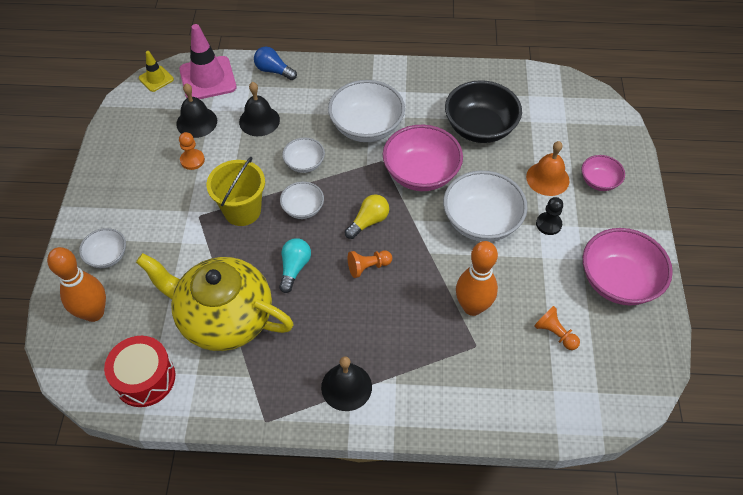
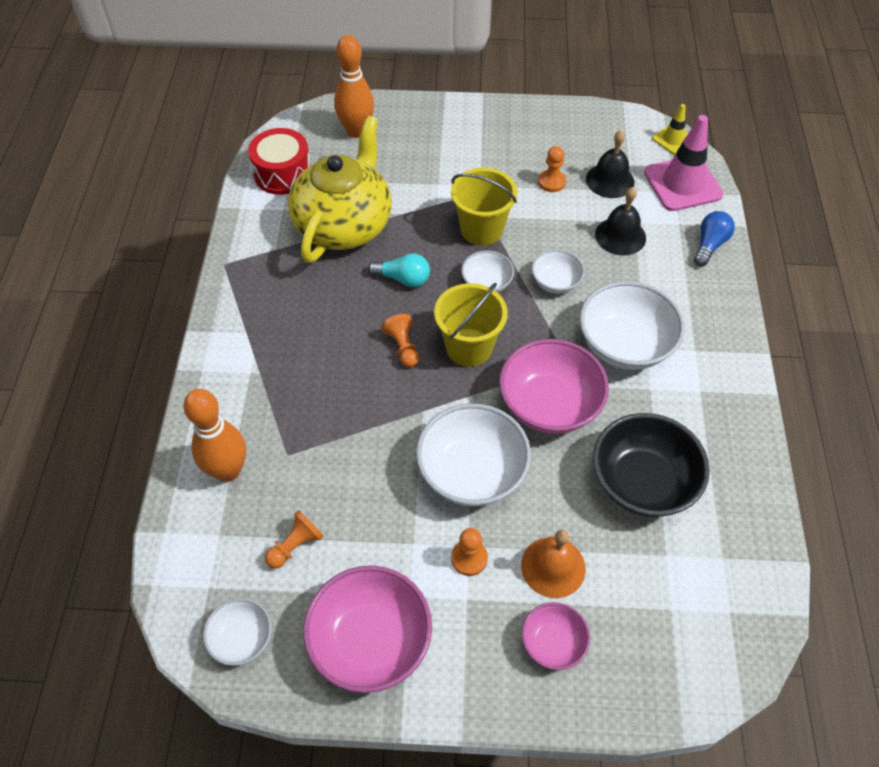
camera: 90 degrees right, 0 degrees up
white bowl [79,228,126,268] -> white bowl moved to [203,598,272,666]
black bell [321,356,372,411] -> none
yellow light bulb [345,194,389,239] -> yellow bucket [434,283,508,367]
orange bowling pin [456,241,498,316] -> orange bowling pin moved to [183,389,246,482]
black pawn [536,197,563,235] -> orange pawn [451,528,488,576]

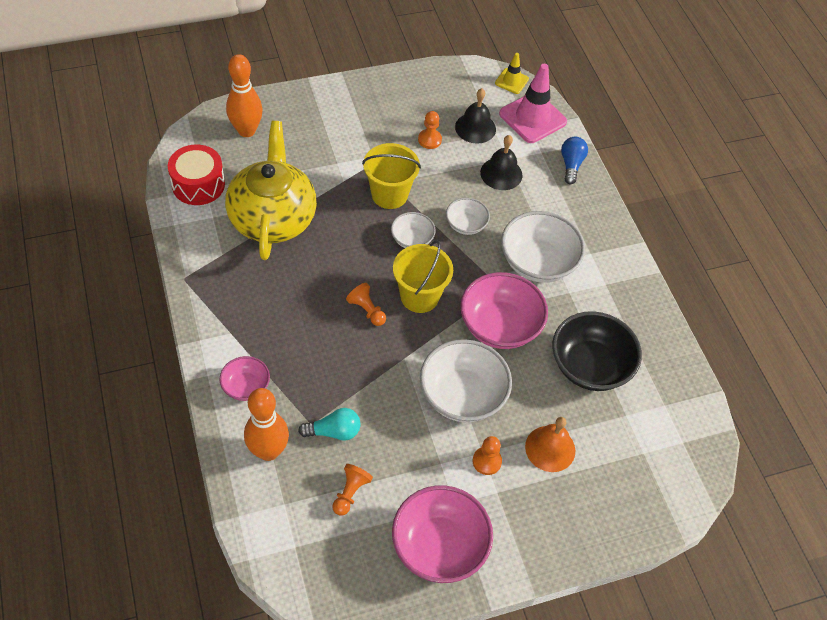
camera: 25 degrees left, 0 degrees up
white bowl [203,598,272,666] -> none
turquoise light bulb [368,253,430,287] -> turquoise light bulb moved to [298,408,361,441]
pink bowl [522,602,590,670] -> pink bowl moved to [220,356,270,401]

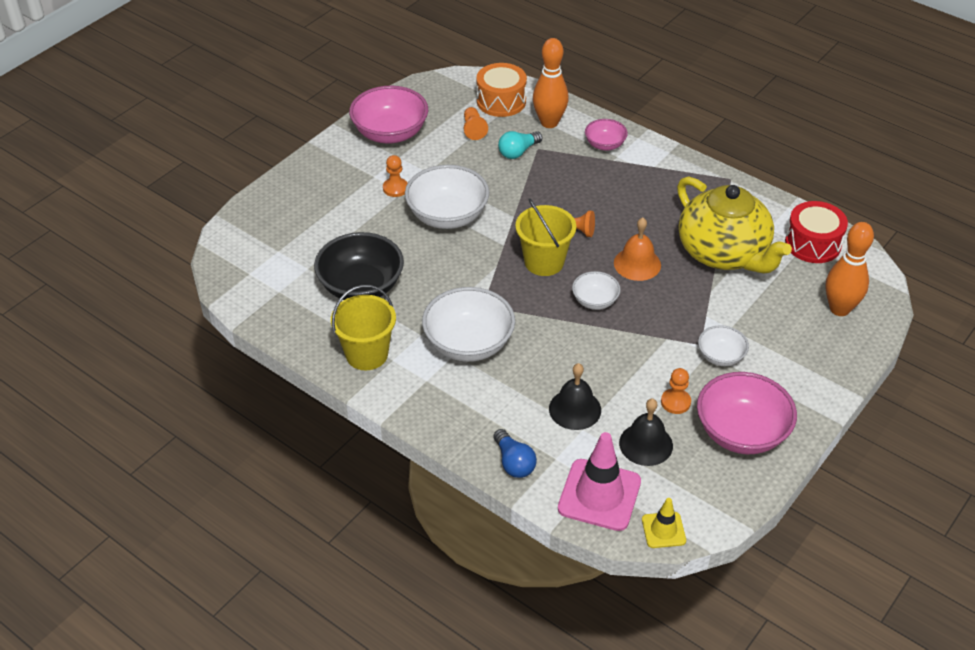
camera: 150 degrees right, 10 degrees down
yellow bucket [362,143,421,209] -> yellow bucket moved to [331,285,396,370]
white bowl [446,198,490,235] -> white bowl moved to [698,325,749,366]
pink bowl [460,272,548,349] -> pink bowl moved to [697,372,797,454]
orange bell [525,417,575,472] -> orange bell moved to [614,218,661,281]
none -> orange drum [476,63,527,117]

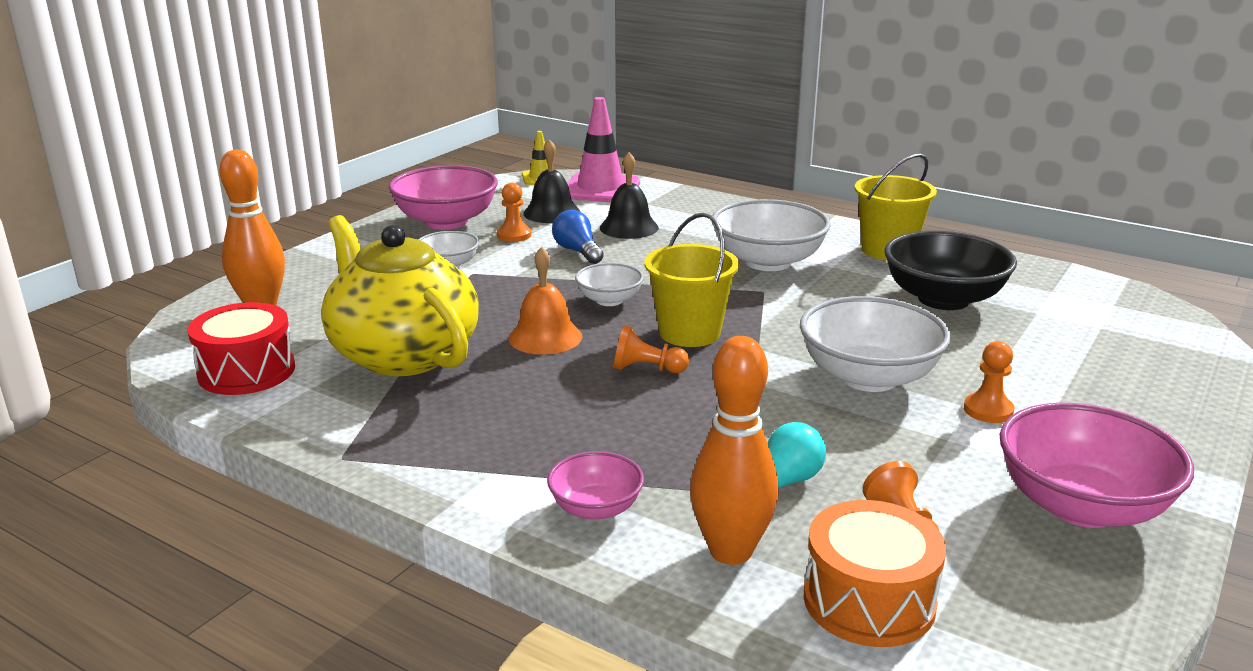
camera: 175 degrees right, 20 degrees down
blue light bulb [493,429,537,478] -> blue light bulb moved to [552,210,604,264]

